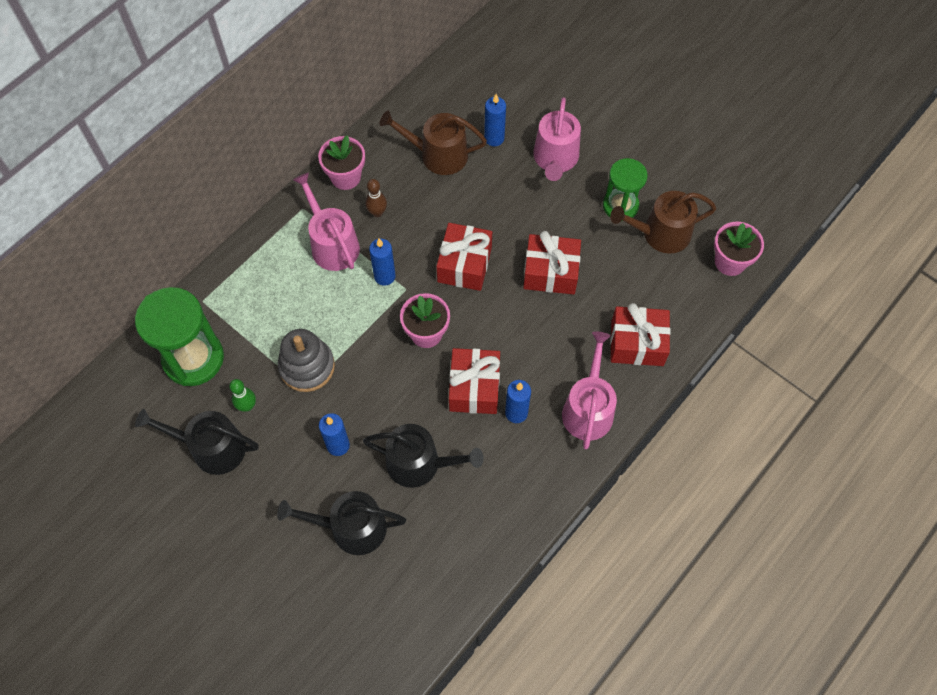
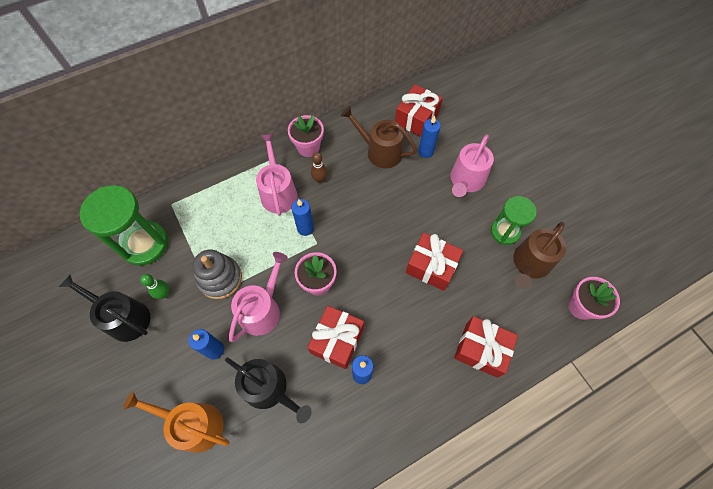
camera: 20 degrees right, 0 degrees up
black watering can [277,491,406,555] -> orange watering can [123,392,230,453]
red gift [436,223,492,291] -> red gift moved to [395,84,443,137]
pink watering can [562,332,617,450] -> pink watering can moved to [229,252,288,342]
brown watering can [610,191,716,254] -> brown watering can turned 60 degrees counterclockwise [514,221,566,289]

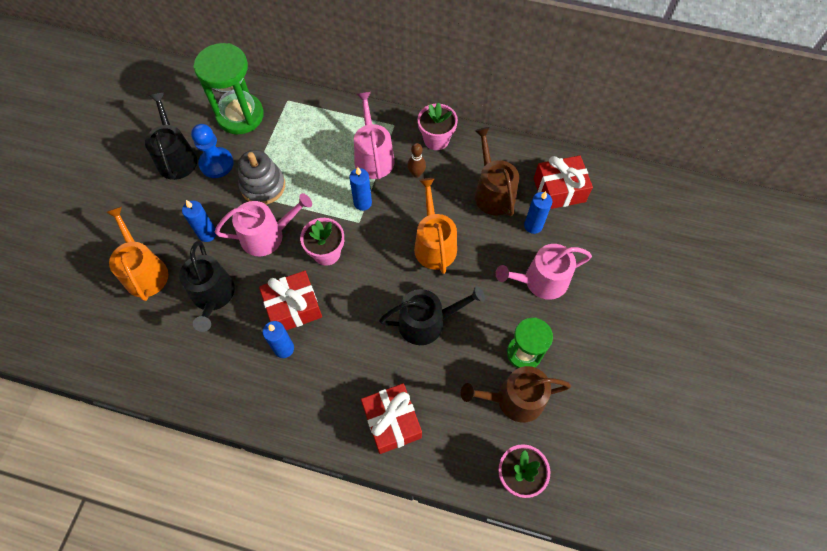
camera: 45 degrees right, 0 degrees up
green bowling pin [140,274,169,299] -> blue pawn [191,124,234,178]
pink watering can [256,134,298,216] -> pink watering can turned 45 degrees counterclockwise [354,92,395,179]
red gift [406,233,463,291] -> black watering can [379,286,485,345]
none -> orange watering can [414,178,457,274]

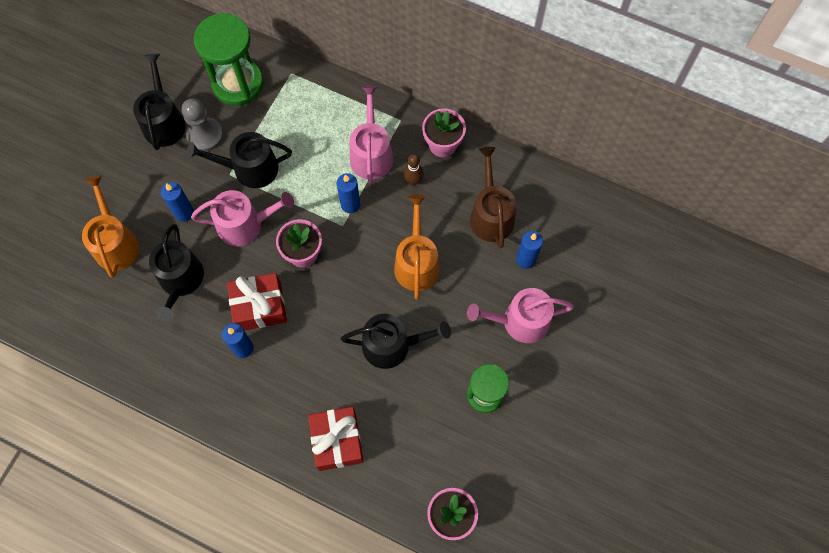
camera: 10 degrees right, 5 degrees up
blue pawn [191,124,234,178] -> grey pawn [182,98,223,152]
grey stacking toy [238,150,285,205] -> black watering can [187,132,292,188]
brown watering can [461,366,571,422] -> none
red gift [534,156,593,209] -> none

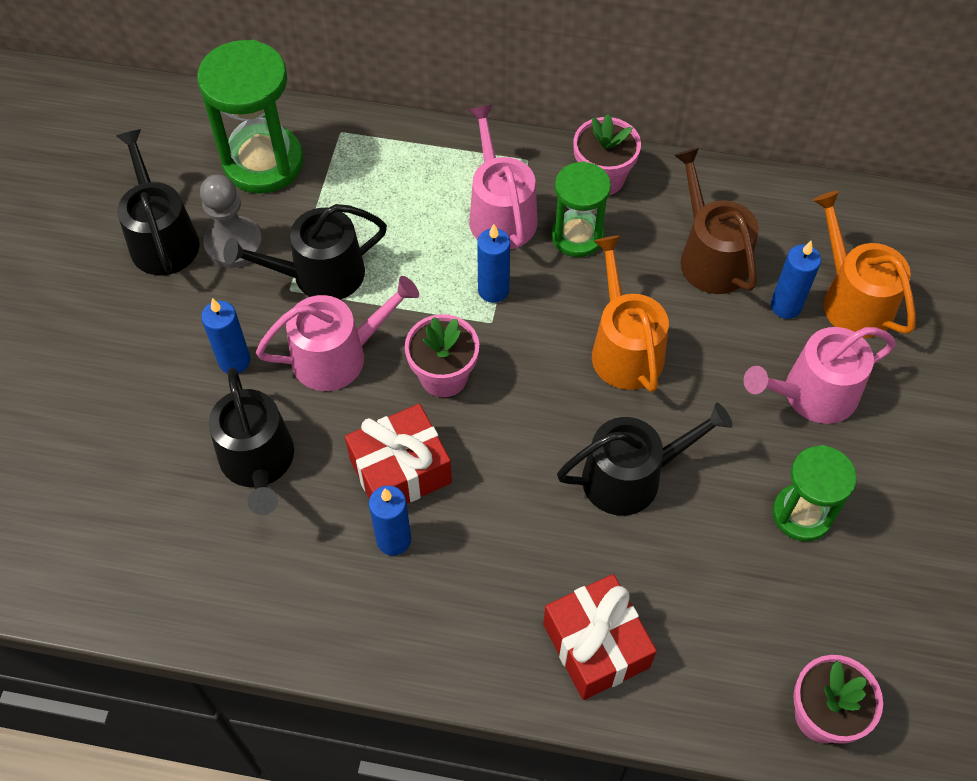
camera: 15 degrees left, 10 degrees down
orange watering can [82,176,139,278] -> orange watering can moved to [813,191,916,338]
brown bowling pin [404,154,424,185] -> green hourglass [551,161,611,257]

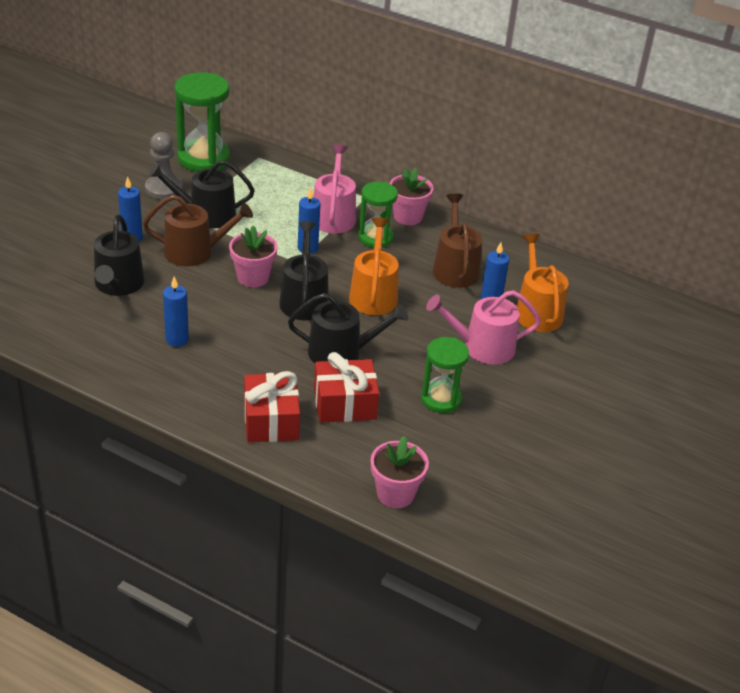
camera: 15 degrees right, 20 degrees down
black watering can [116,129,200,275] -> black watering can moved to [279,221,329,320]
pink watering can [256,276,419,391] -> brown watering can [143,195,253,266]
red gift [345,404,452,503] -> red gift moved to [314,352,379,423]

